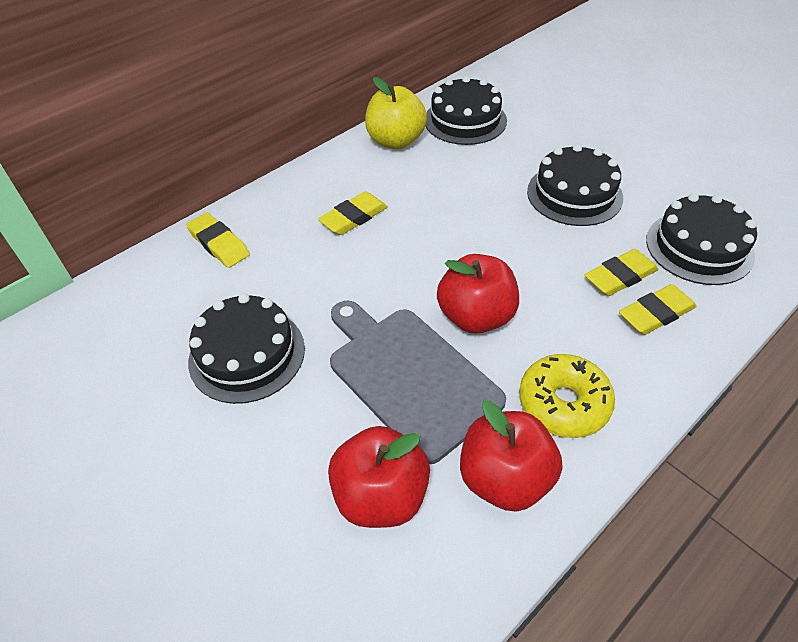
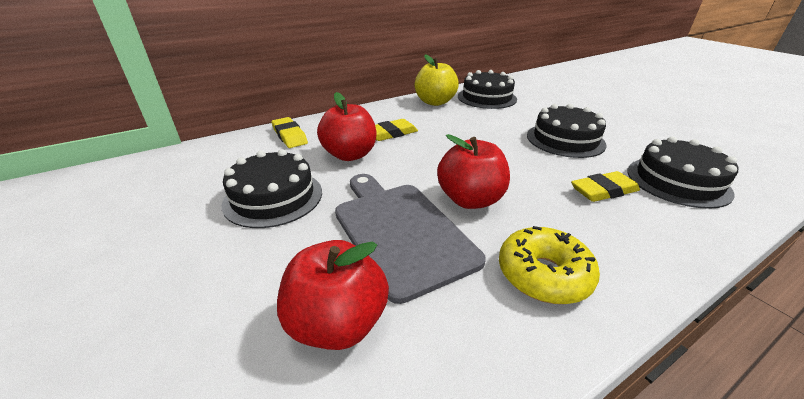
camera: 10 degrees right, 15 degrees down
red apple [460,401,562,512] -> red apple moved to [317,92,376,161]
yellow eraser [619,284,697,335] -> none

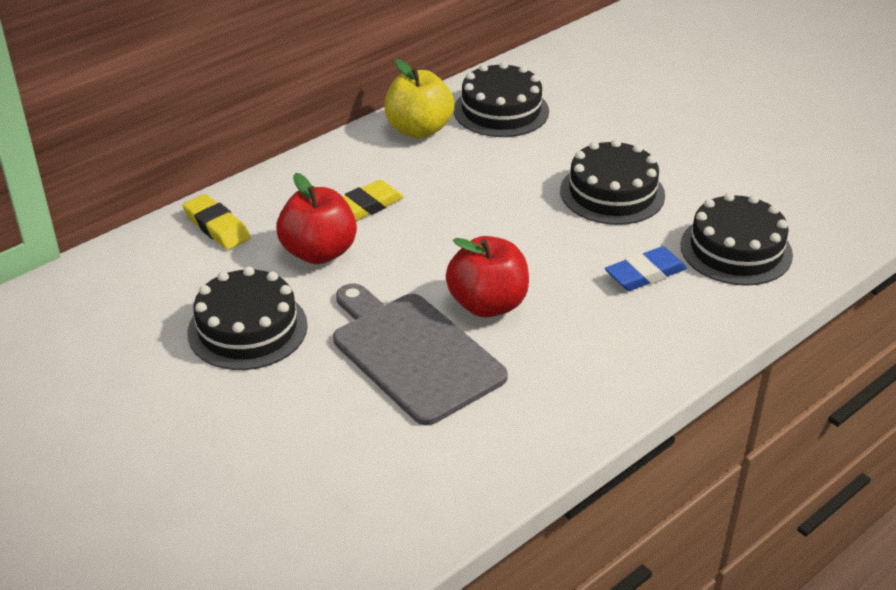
camera: 10 degrees left, 5 degrees up
red apple [277,240,389,350] -> none
yellow donut [499,226,600,304] -> none
yellow eraser [571,171,640,202] -> blue eraser [605,246,687,291]

